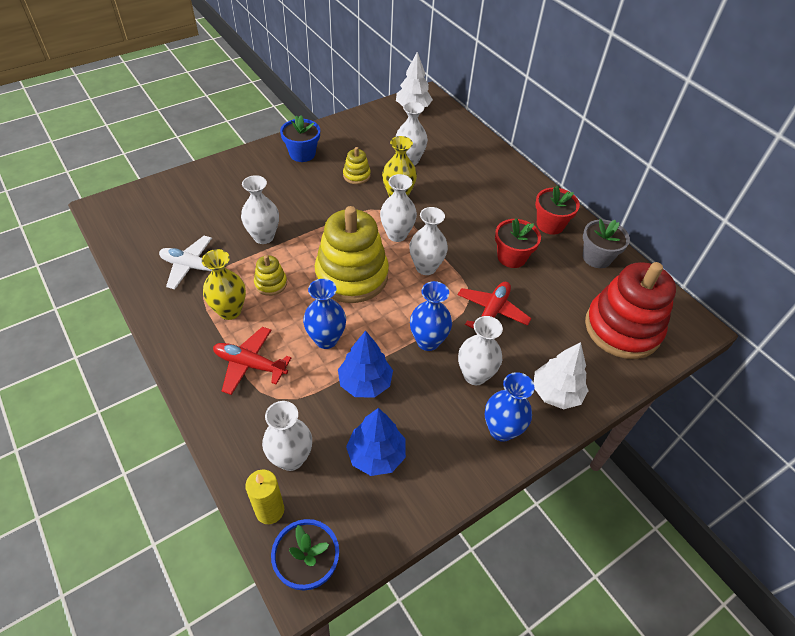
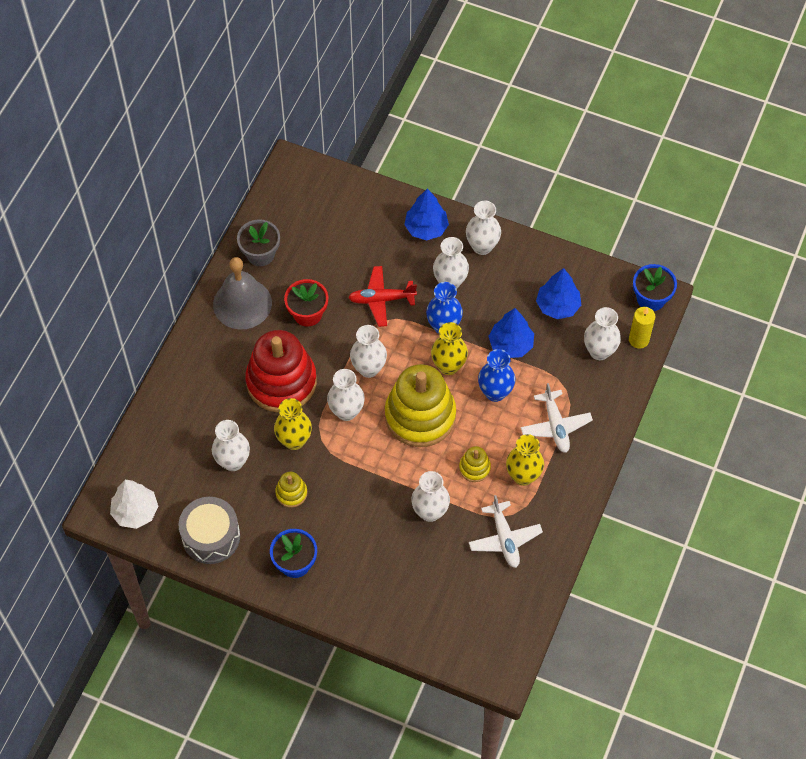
camera: 120 degrees left, 10 degrees up
red plane [213,327,291,395] -> white plane [521,383,593,453]
blue vase [485,372,535,442] -> white vase [466,201,501,255]
white tree [534,342,589,409] -> blue tree [404,189,449,240]
red flower pot [535,186,580,235] -> grey bell [213,257,272,329]
red stacking toy [585,262,676,359] -> red stacking toy moved to [245,330,317,413]
none -> grey drum [178,497,240,564]
none -> yellow vase [431,322,468,375]

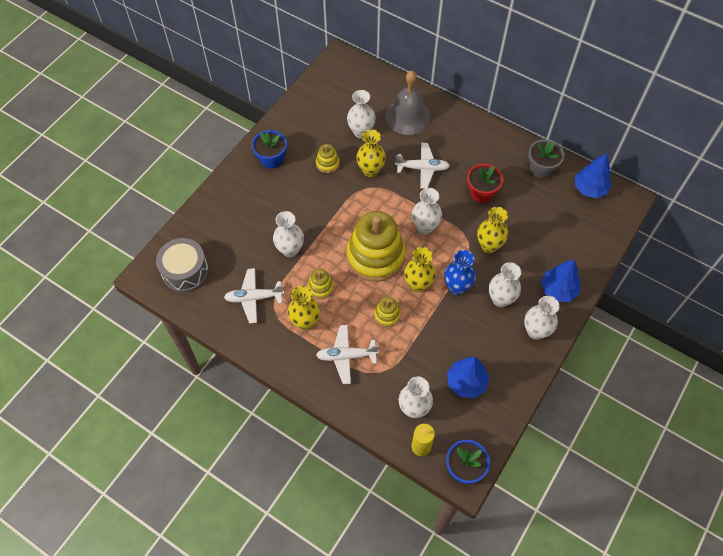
camera: 100 degrees right, 0 degrees up
white tree [110,480,158,529] -> none
grey drum [178,497,240,564] -> grey drum moved to [156,238,209,293]
grey bell [213,257,272,329] -> grey bell moved to [385,71,431,135]
red stacking toy [245,330,317,413] -> white plane [395,143,450,189]
white vase [327,369,365,421] -> none
red plane [348,266,417,327] -> yellow vase [477,207,508,253]
blue vase [478,349,515,402] -> yellow stacking toy [374,297,401,327]
blue tree [488,308,534,358] -> blue tree moved to [575,153,612,198]

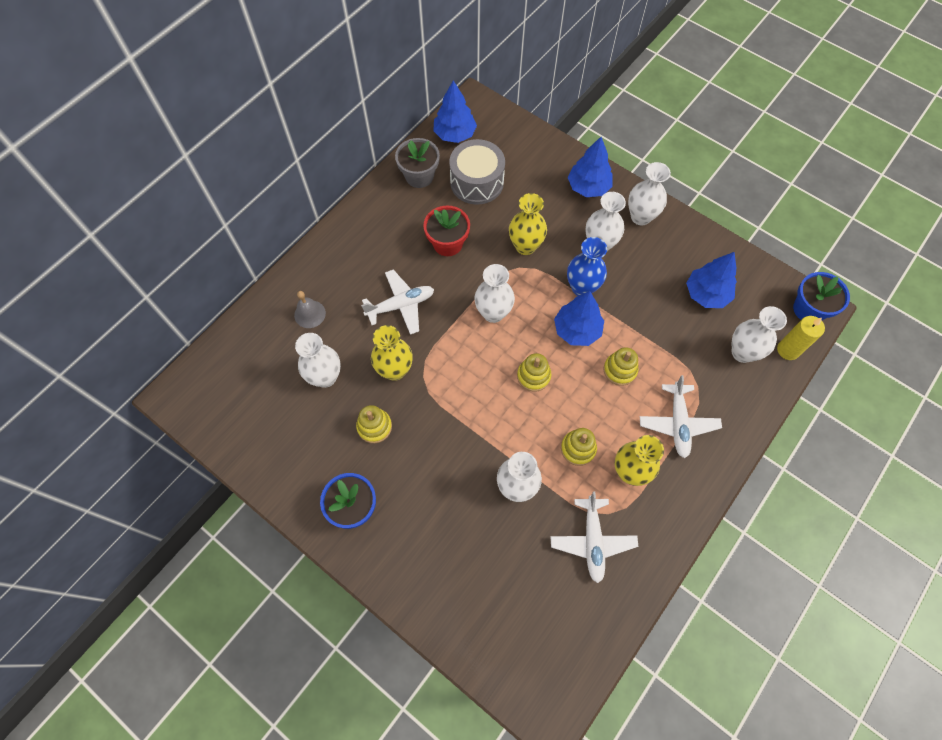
camera: 85 degrees left, 5 degrees up
grey drum [156,238,209,293] -> grey drum moved to [449,139,505,205]
yellow stacking toy [346,211,406,282] -> yellow stacking toy [517,353,551,392], size x0.44
grey bell [385,71,431,135] -> grey bell [294,291,326,328], size x0.49
white plane [395,143,450,189] -> white plane turned 60 degrees clockwise [361,269,434,335]
yellow vase [404,247,436,292] -> blue tree [554,291,604,346]

